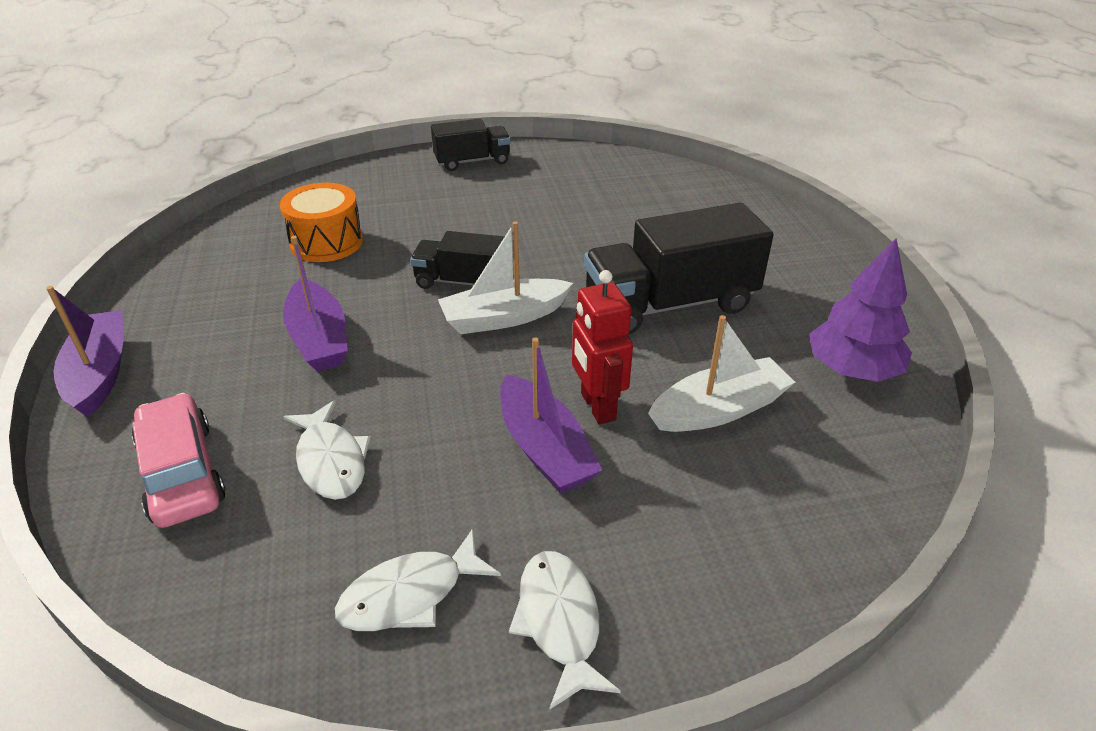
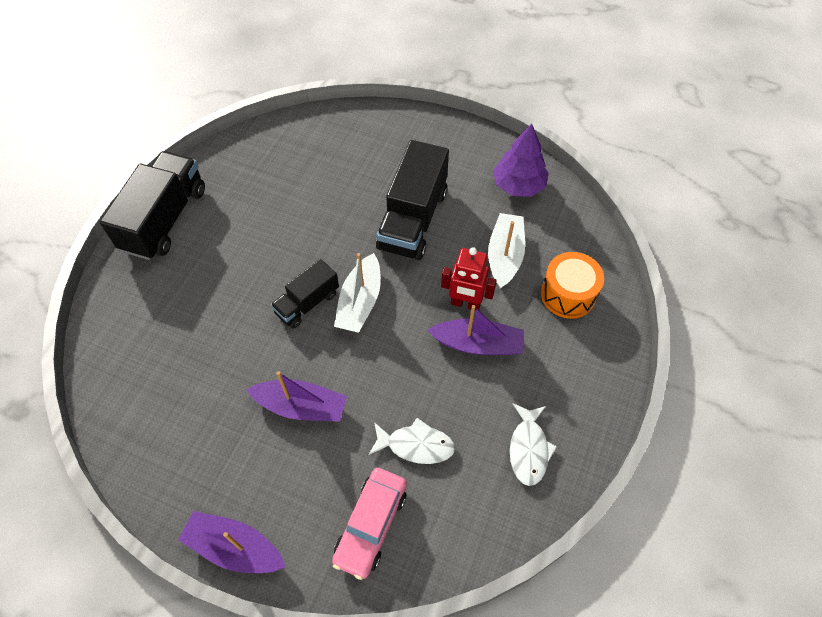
camera: 55 degrees left, 20 degrees up
pink car [132,393,226,528] -> pink car turned 75 degrees counterclockwise [332,468,407,580]
orange drum [280,183,363,262] -> orange drum moved to [541,252,604,319]
black truck [431,119,511,171] -> black truck [100,151,205,260], size x1.73
white fish [509,551,621,709] -> none

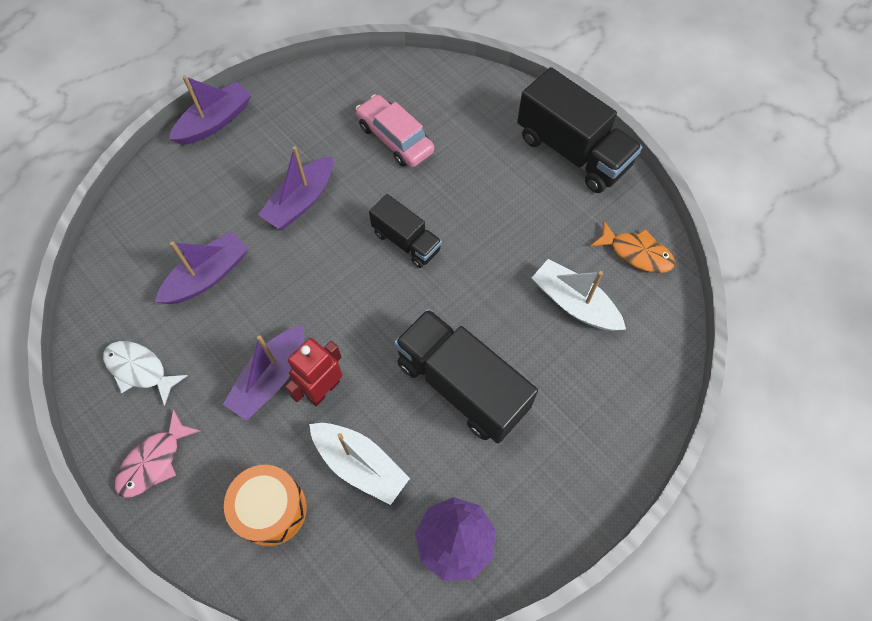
camera: 115 degrees right, 5 degrees up
black truck [271,259,339,329] -> black truck turned 150 degrees clockwise [369,194,442,268]
pink car [332,468,407,580] -> pink car moved to [355,94,434,167]
white boat [334,253,381,333] -> white boat moved to [532,259,626,331]
white fish [368,418,455,464] -> purple boat [155,231,249,304]
none -> pink fish [115,409,200,498]
none -> orange fish [591,220,675,273]

